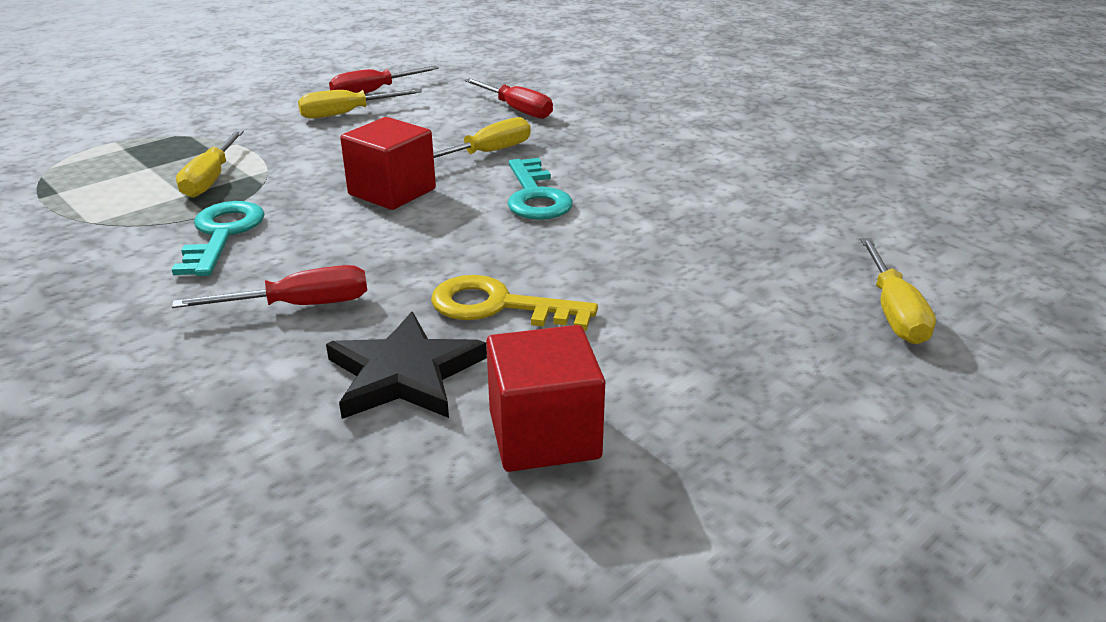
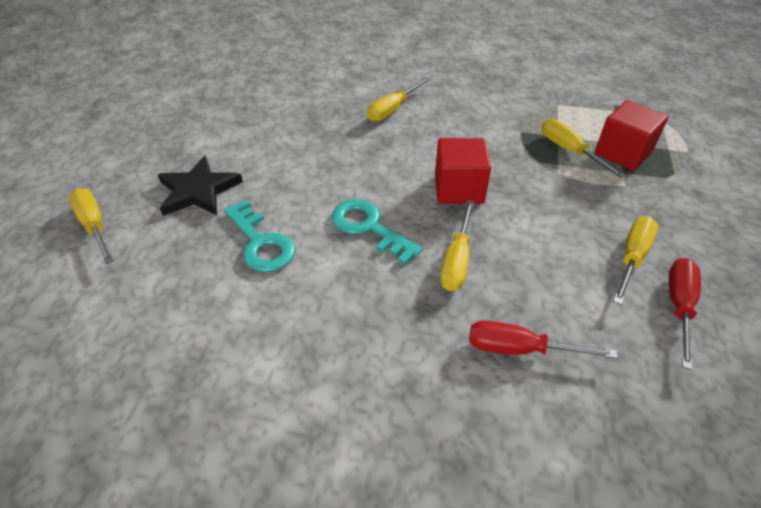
camera: 145 degrees right, 15 degrees up
turquoise key [171,201,265,276] -> turquoise key moved to [224,200,295,272]
red screwdriver [172,265,367,308] -> yellow screwdriver [367,77,430,122]
black star [326,312,487,419] -> black star moved to [158,156,243,216]
yellow key [431,275,598,331] -> none
red cube [486,325,605,472] -> red cube moved to [595,100,669,171]

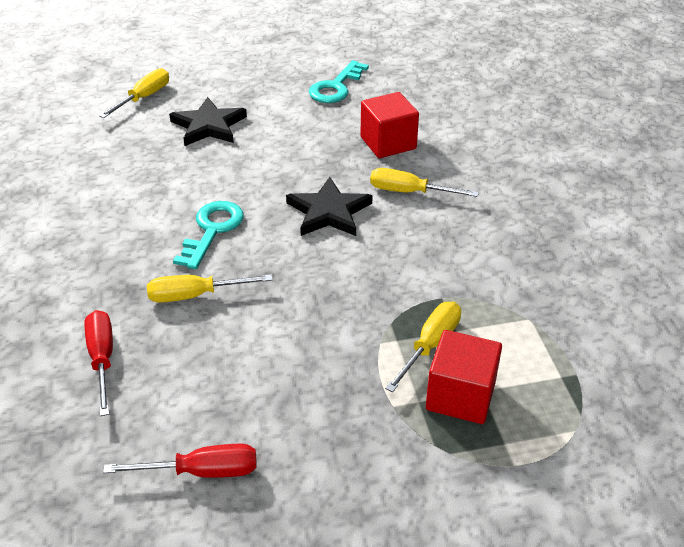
camera: 65 degrees right, 5 degrees down
turquoise key [224,200,295,272] -> turquoise key moved to [309,60,369,103]
red cube [435,138,491,204] -> red cube moved to [360,92,419,158]
yellow screwdriver [613,216,658,305] -> none
none -> black star [286,177,373,236]

